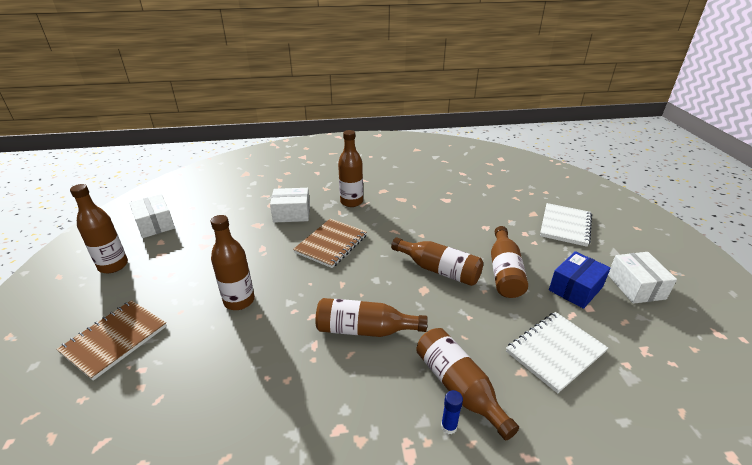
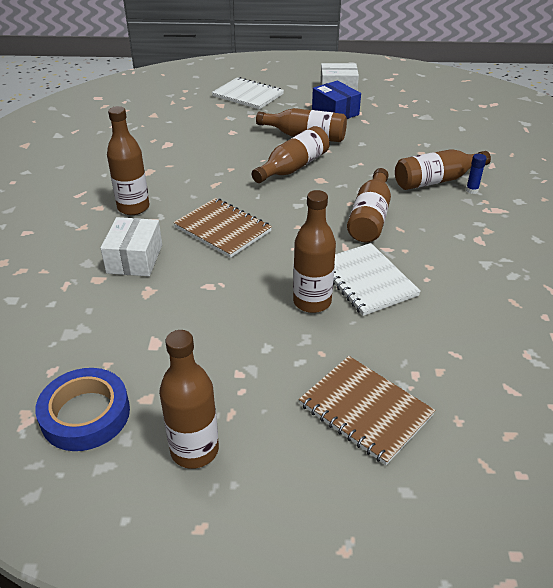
camera: 80 degrees left, 5 degrees up
white box [129,194,175,238] -> blue tape [35,368,130,451]
white notebook [506,312,608,393] -> white notebook moved to [333,243,421,316]

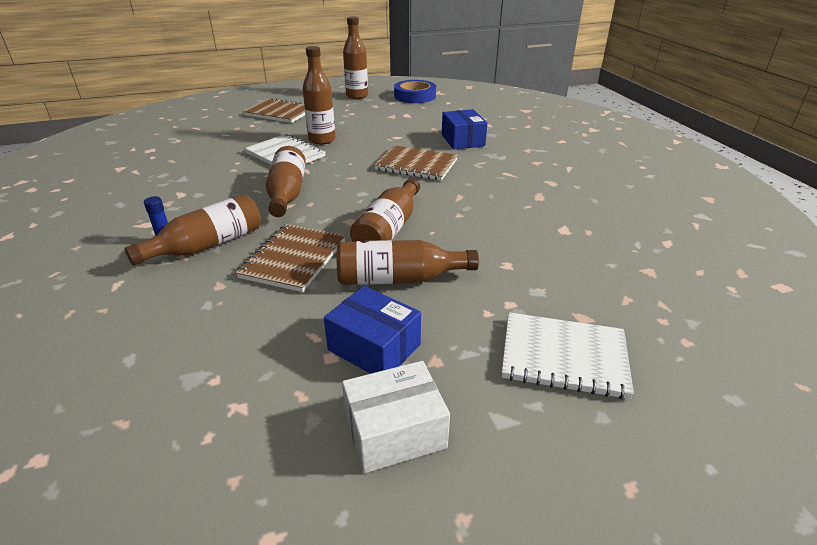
camera: 160 degrees right, 5 degrees down
white box [101,217,162,276] -> blue box [442,109,487,149]
brown bottle [107,106,149,215] -> none
none -> brown notebook [236,224,345,292]

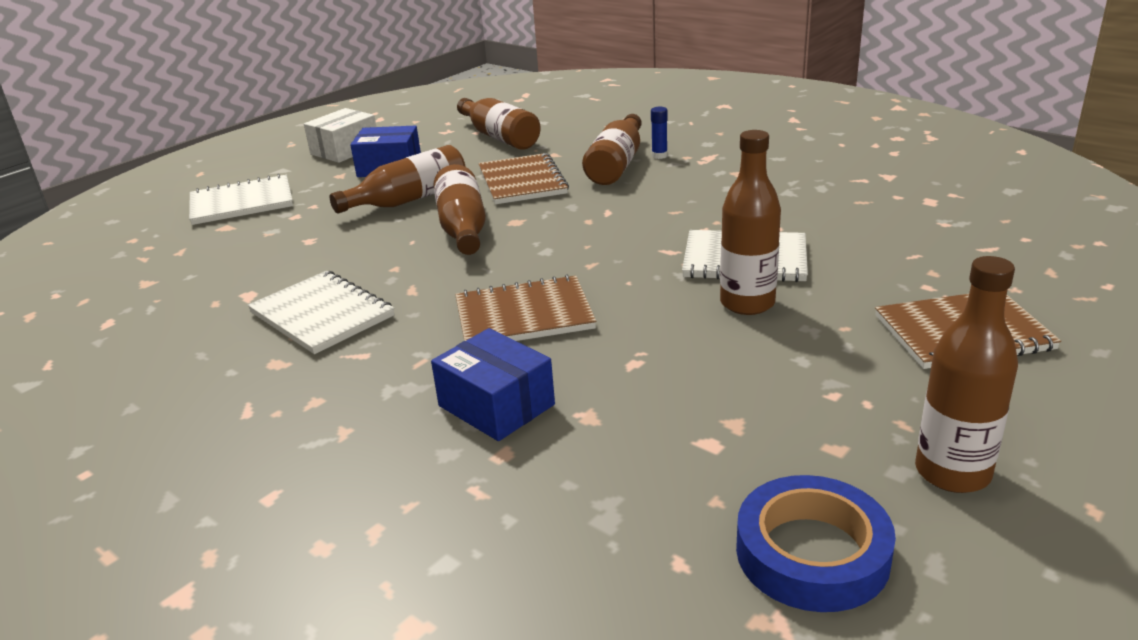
camera: 150 degrees right, 5 degrees down
brown bottle [266,146,306,217] -> brown bottle moved to [457,98,541,150]
none -> white notebook [248,271,394,354]

